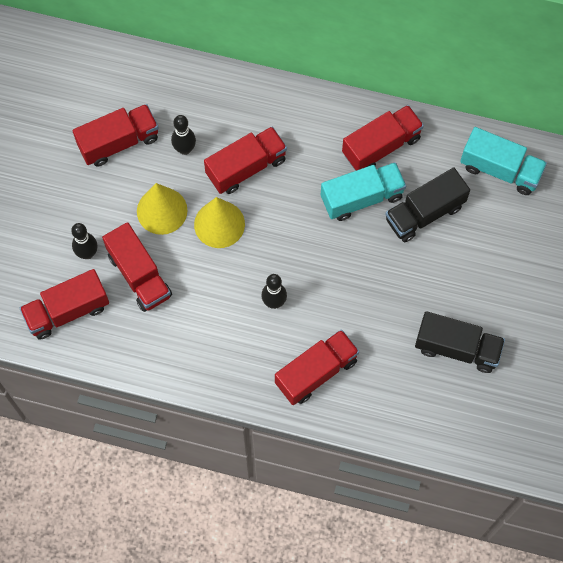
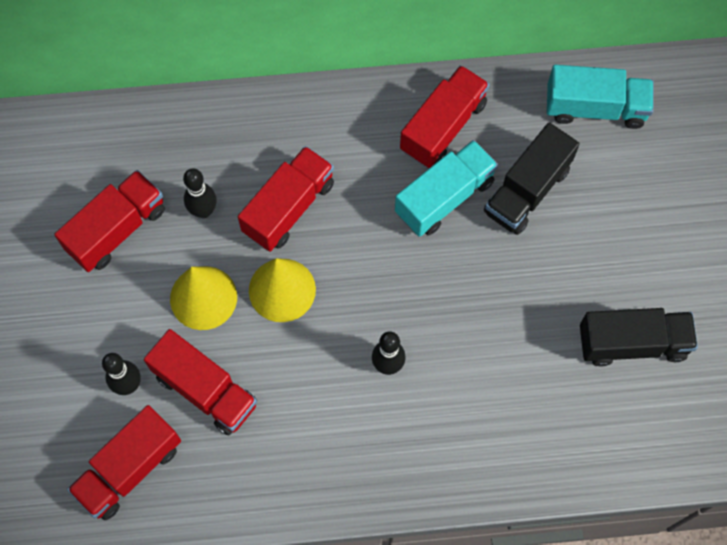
camera: 20 degrees left, 0 degrees up
red truck [275,329,359,405] -> none

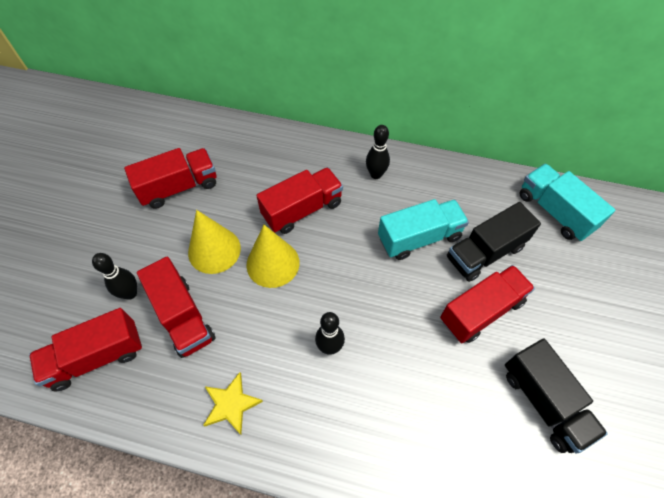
camera: 20 degrees right, 10 degrees down
black bowling pin [183,168,217,218] -> black bowling pin moved to [366,125,390,179]
red truck [400,65,490,168] -> red truck moved to [440,265,535,343]
turquoise truck [547,65,654,129] -> turquoise truck turned 150 degrees counterclockwise [520,164,615,241]
black truck [580,308,698,366] -> black truck turned 45 degrees clockwise [505,339,608,454]
none -> yellow star [203,372,263,435]

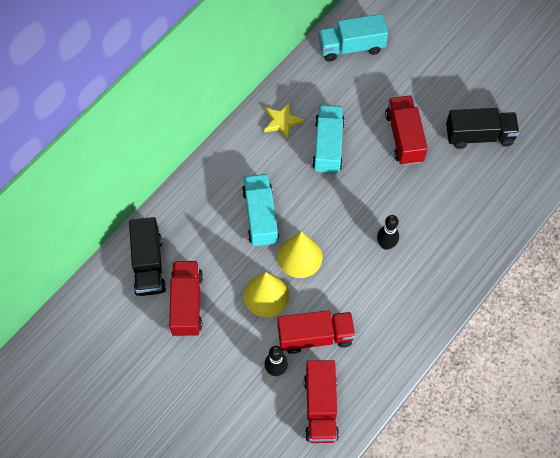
camera: 65 degrees left, 5 degrees up
yellow star [203,372,263,435] -> yellow star moved to [264,102,304,140]
red truck [256,167,343,234] -> turquoise truck [242,174,279,247]
black bowling pin [366,125,390,179] -> none
black truck [447,202,541,282] -> black truck moved to [129,217,166,296]

